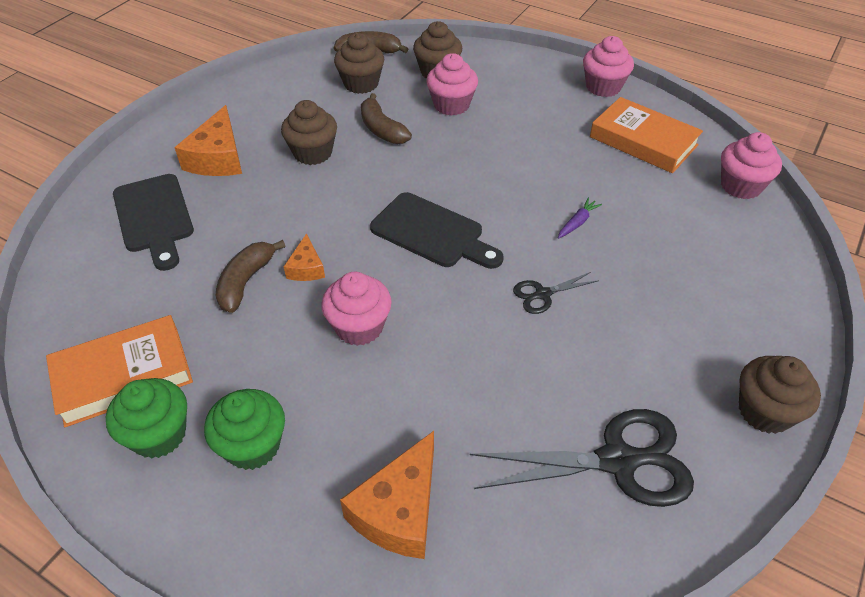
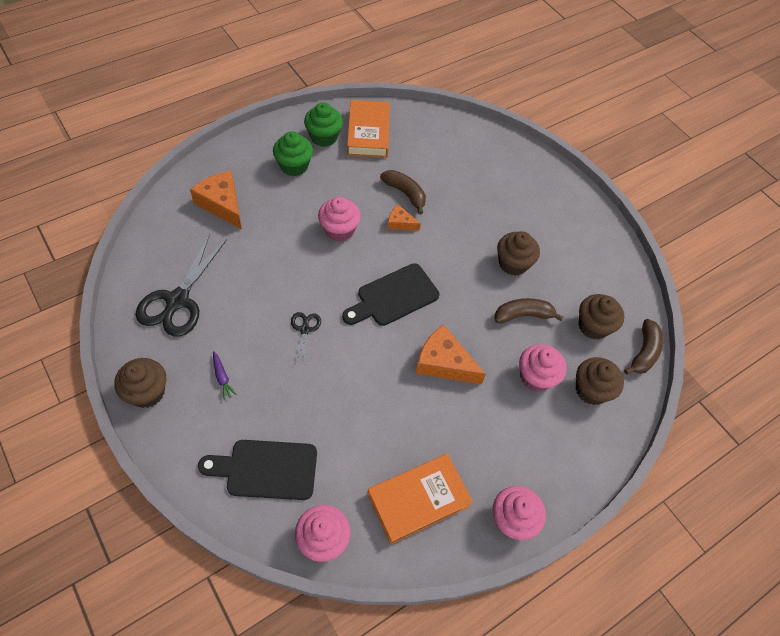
camera: 110 degrees right, 10 degrees up
black cutting board [113,174,194,271] -> black cutting board moved to [198,440,317,500]
orange cheese [174,105,242,176] -> orange cheese moved to [415,324,486,384]
purple carrot [558,198,602,239] -> purple carrot moved to [213,351,237,400]

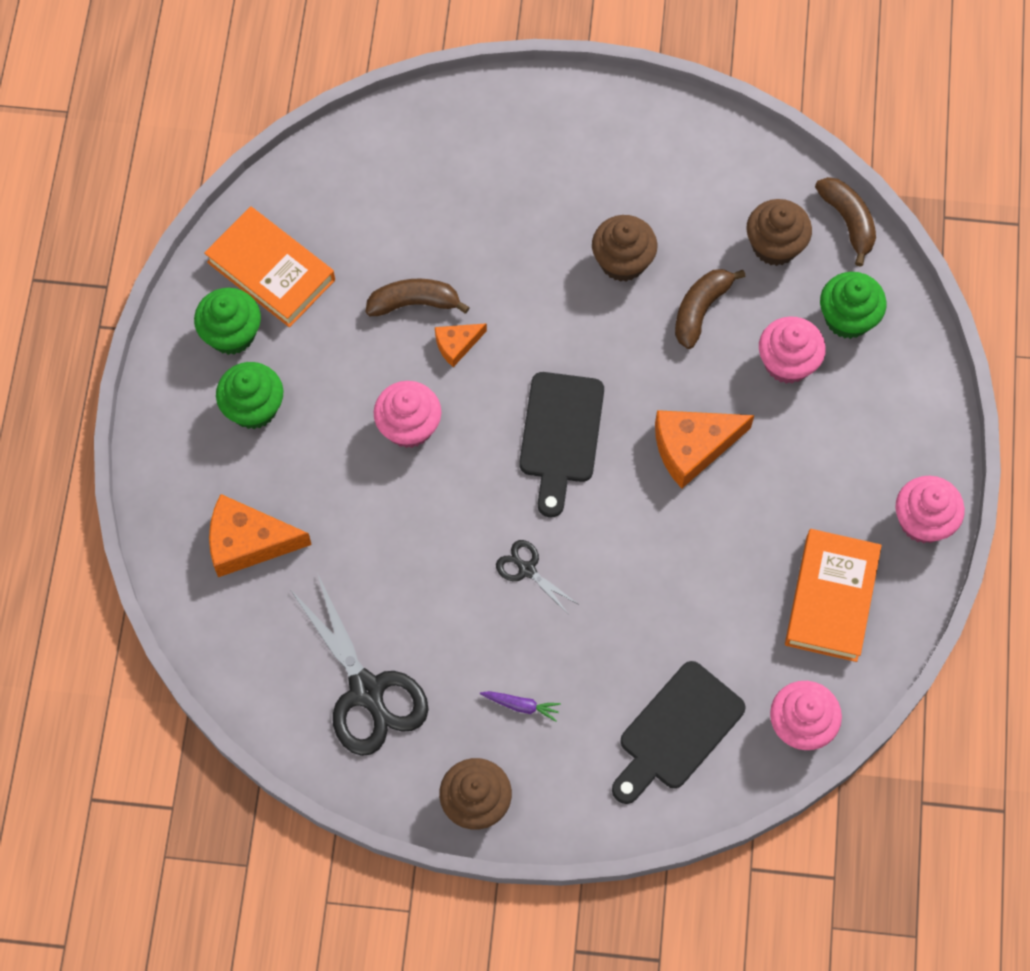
camera: 45 degrees left, 10 degrees up
brown cupcake [576,357,624,405] -> green cupcake [820,272,886,339]

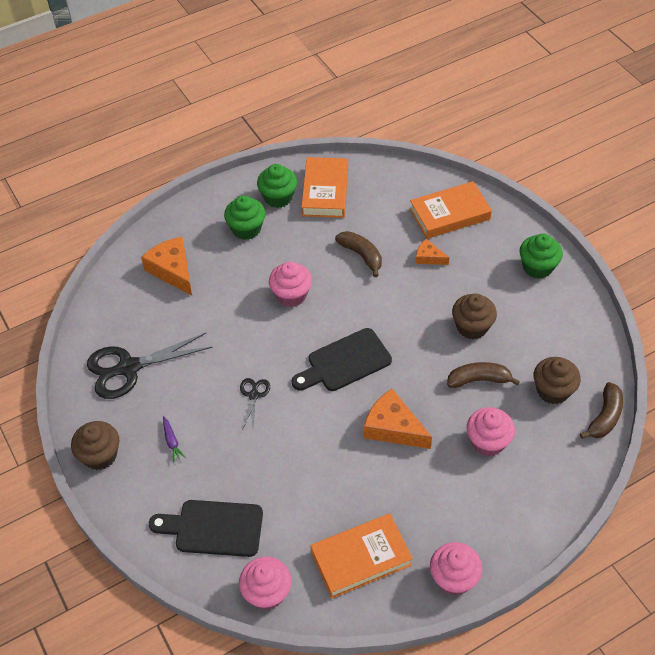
camera: 55 degrees right, 15 degrees down
black scissors [290,573,429,756] -> black scissors turned 45 degrees clockwise [87,333,213,399]
orange cheese [435,323,487,367] -> orange cheese moved to [416,239,450,265]
green cupcake [820,272,886,339] -> green cupcake moved to [520,234,563,279]
none -> orange book [410,181,492,239]

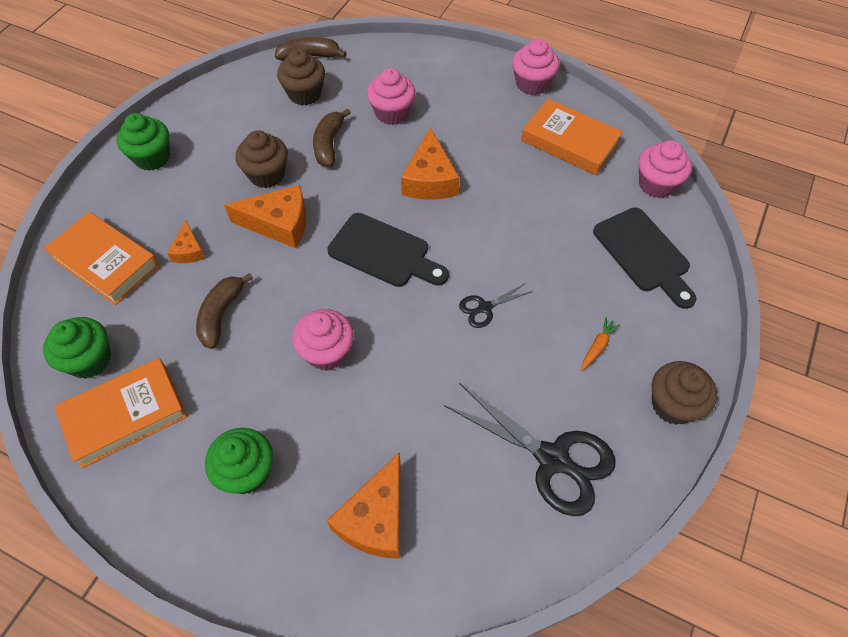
camera: 125 degrees left, 5 degrees up
purple carrot [163,416,186,463] -> orange carrot [581,317,620,371]
green cupcake [257,164,297,208] -> green cupcake moved to [43,317,111,379]
brown banana [447,362,520,388] -> brown banana turned 45 degrees clockwise [313,108,351,167]
none -> orange cheese [224,185,306,248]

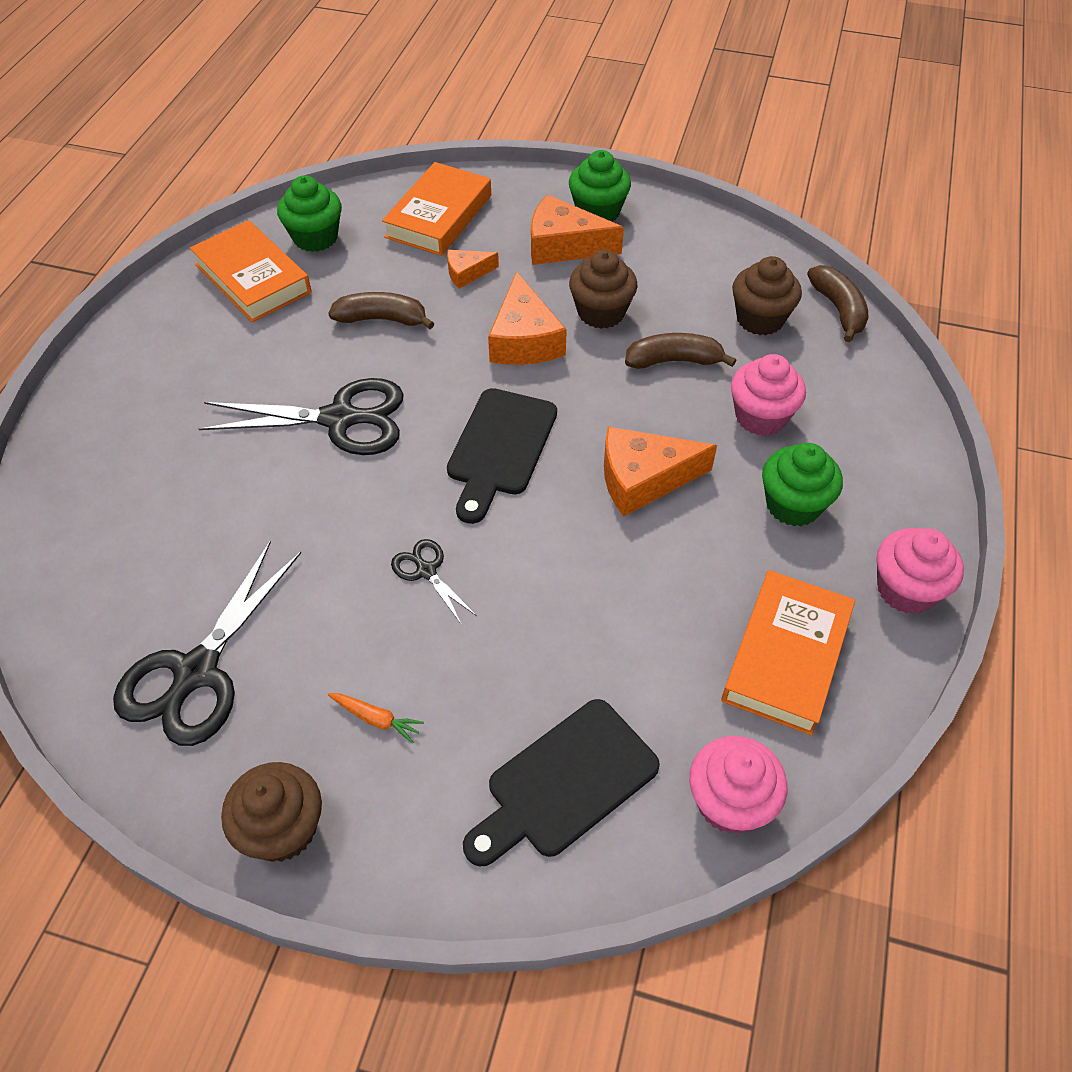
camera: 80 degrees right, 5 degrees down
green cupcake [205,428,273,494] -> green cupcake moved to [762,443,843,526]
pink cupcake [292,309,354,370] -> black scissors [199,378,404,455]
orange cheese [327,452,401,559] -> orange cheese moved to [531,195,624,265]

